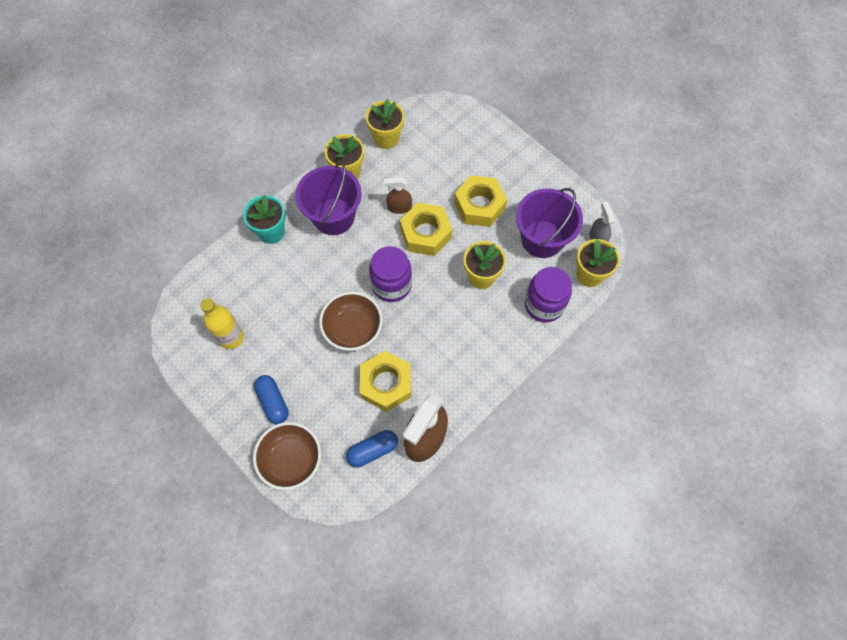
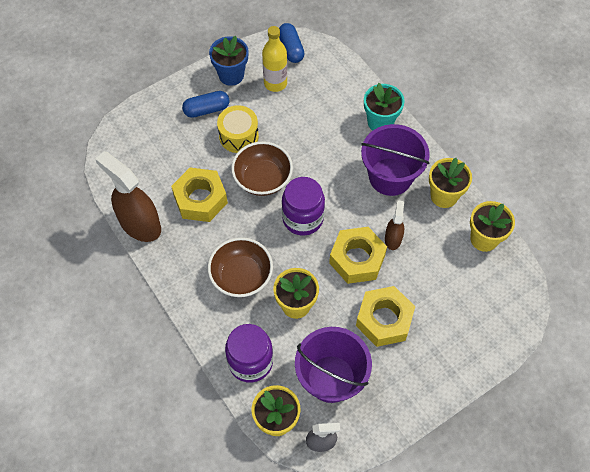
camera: 100 degrees right, 5 degrees down
brown bowl [253,422,321,490] -> brown bowl moved to [208,237,273,297]
blue capsule [346,430,398,467] -> blue capsule moved to [279,23,305,63]
none -> blue flower pot [209,36,248,86]
none -> yellow drum [217,105,259,153]

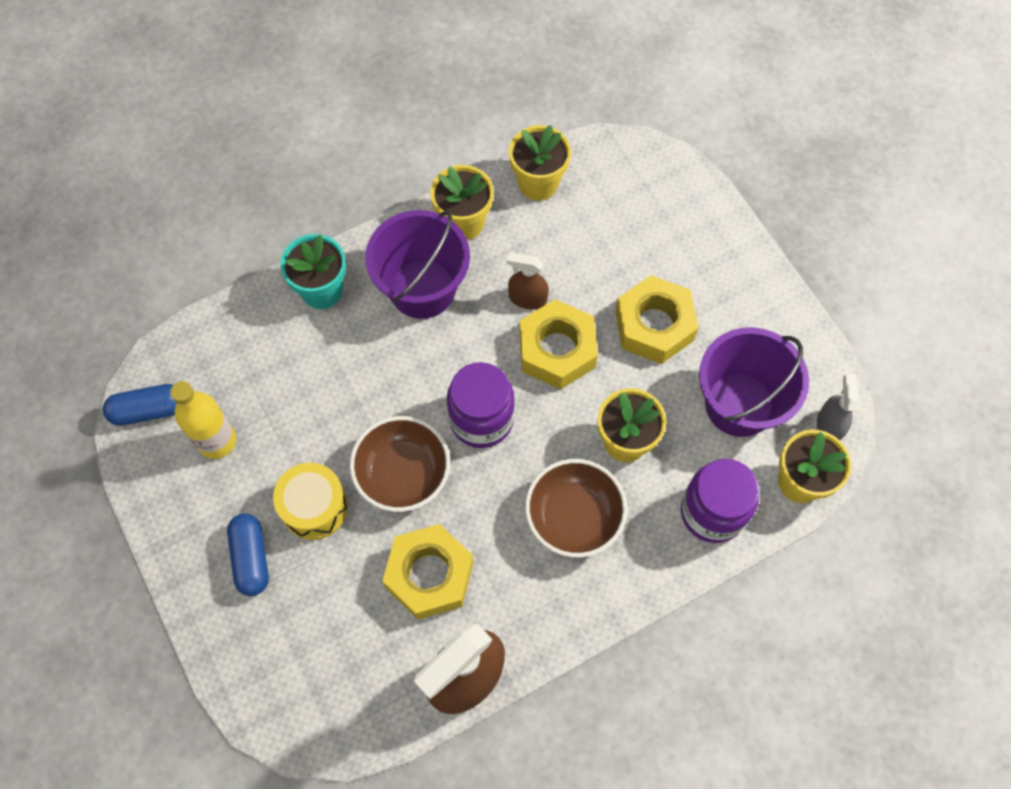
camera: 85 degrees left, 5 degrees up
blue flower pot [209,36,248,86] -> none

